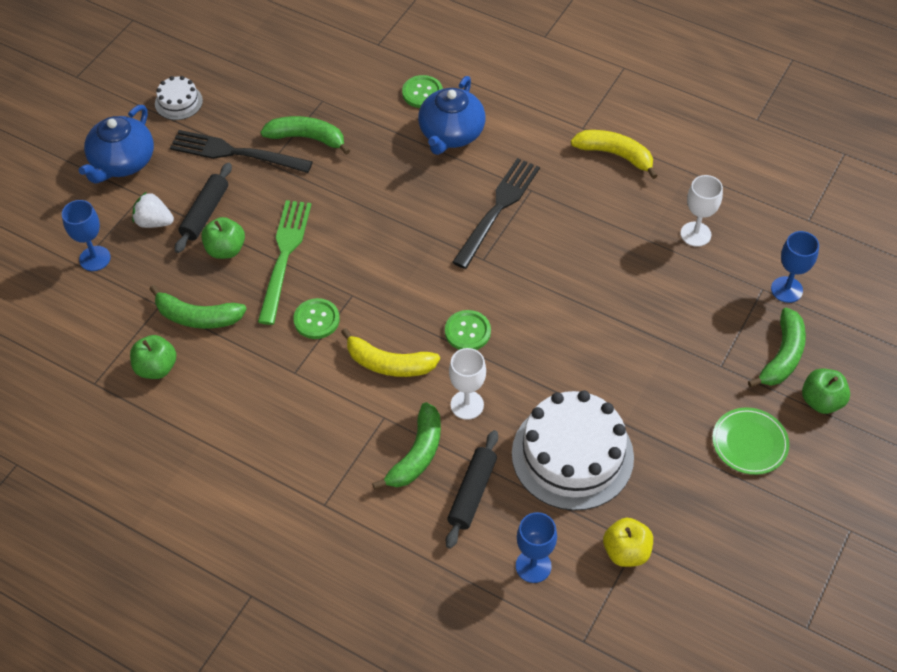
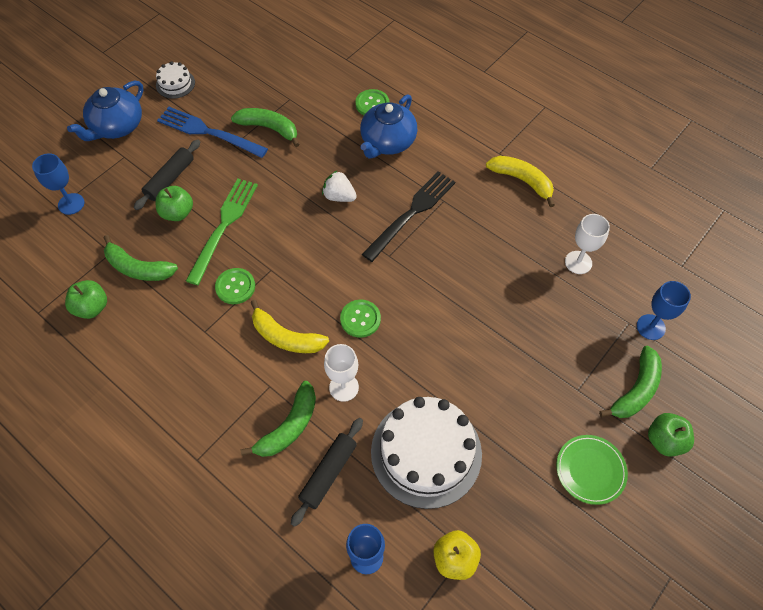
camera: 10 degrees right, 5 degrees up
white strawberry [132,192,174,228] -> white strawberry moved to [322,171,357,202]
black fork [170,130,313,173] -> blue fork [157,107,268,158]

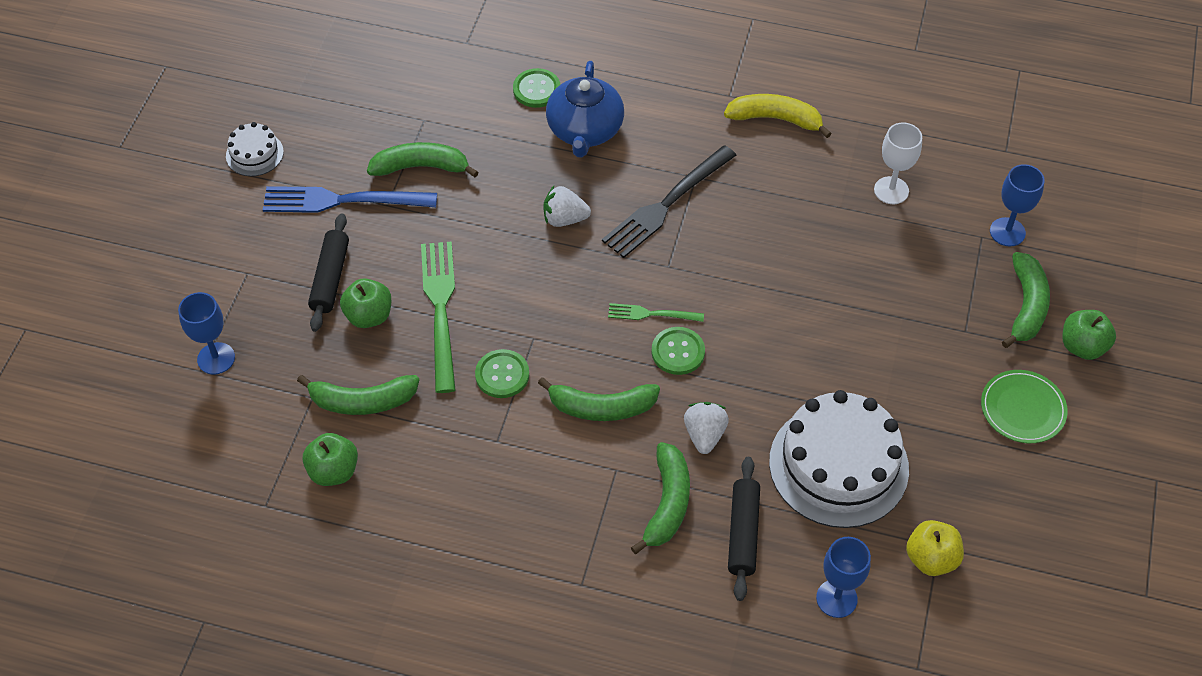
camera: 25 degrees left, 5 degrees down
blue teapot [67,80,144,141] -> none
yellow banana [251,300,329,353] -> green banana [538,377,660,421]
white goblet [324,344,359,402] -> white strawberry [684,402,729,454]
black fork [362,171,455,262] -> black fork turned 150 degrees counterclockwise [602,145,736,258]
none -> green fork [608,303,704,322]

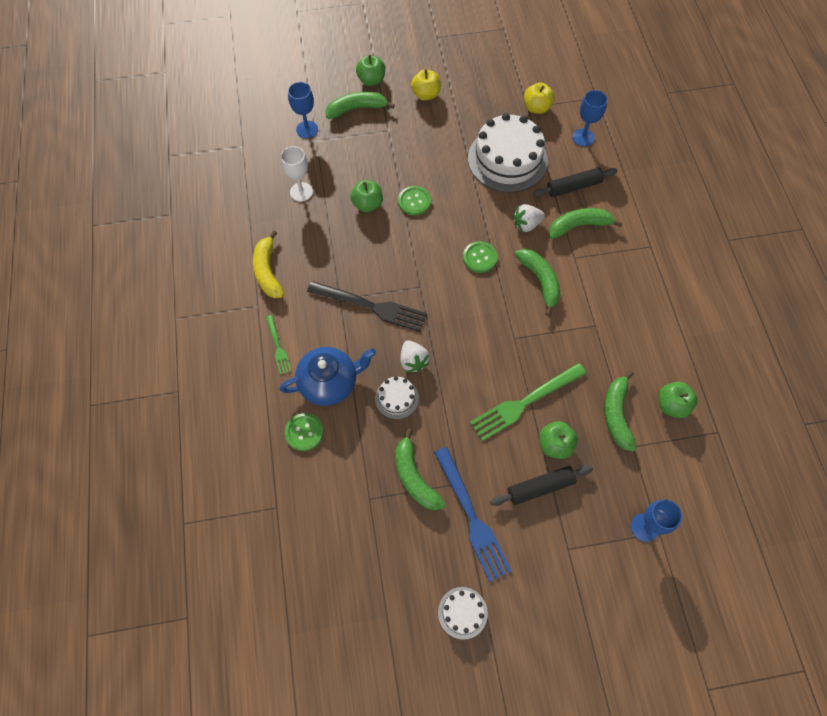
camera: 115 degrees left, 10 degrees up
green banana [297,375,419,415] -> green banana turned 150 degrees counterclockwise [604,370,637,452]
green button [475,349,529,398] -> green button moved to [398,186,431,215]
green fork [608,303,704,322] -> green fork moved to [266,315,291,375]
green plate [981,370,1068,443] -> yellow apple [411,69,441,101]
none -> green apple [350,180,383,212]
none -> white cake [375,376,419,419]

